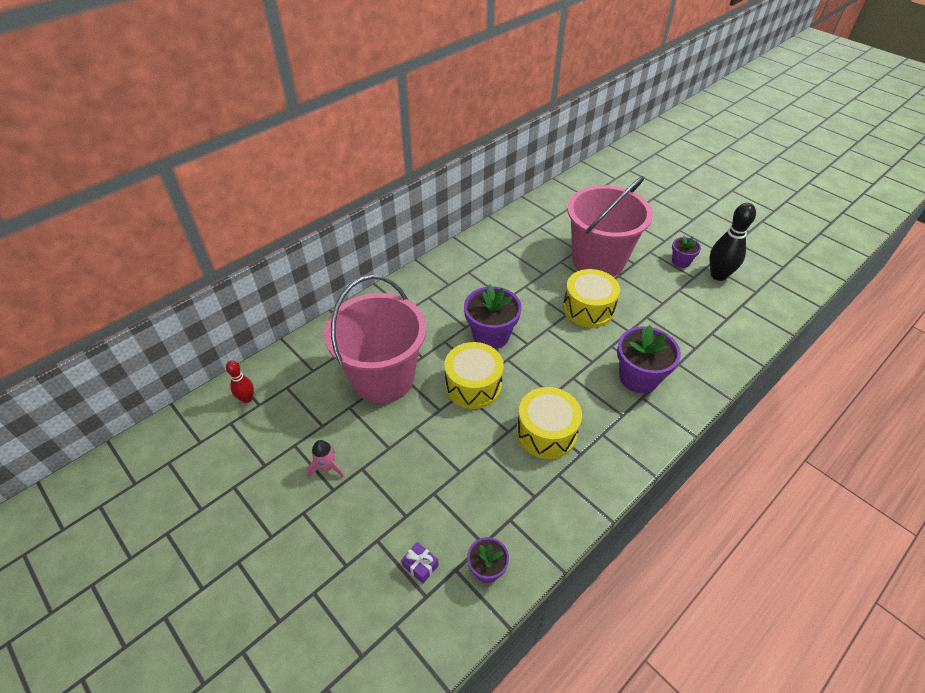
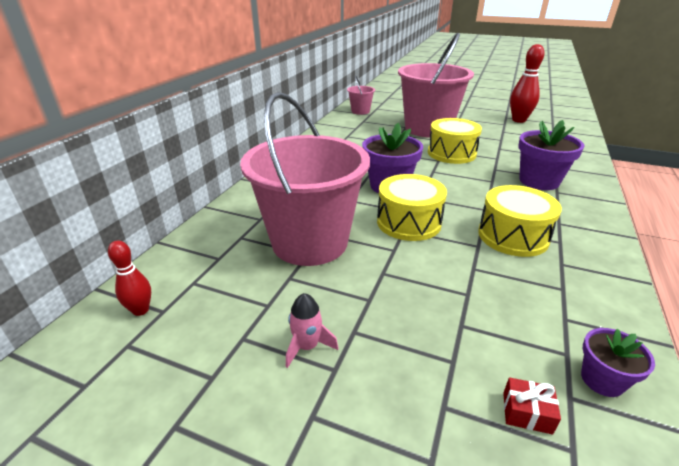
camera: 25 degrees left, 15 degrees down
purple gift [401,542,439,584] -> red gift [503,377,561,435]
purple flower pot [672,236,701,268] -> none
black bowling pin [710,203,756,281] -> red bowling pin [510,44,545,123]
none -> pink bucket [347,75,375,115]

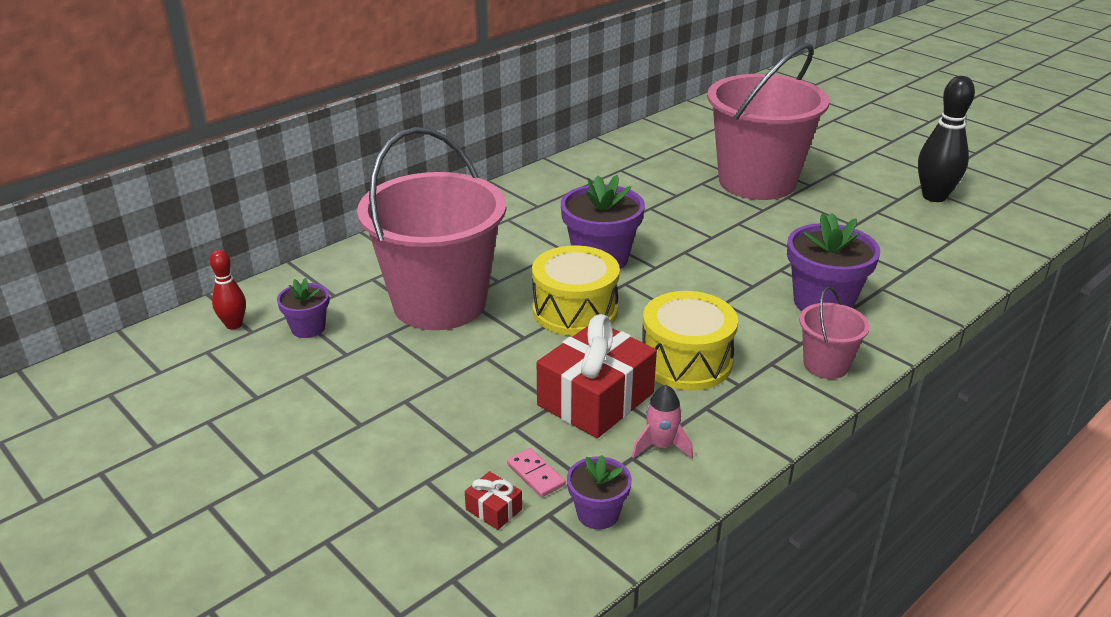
camera: 25 degrees right, 0 degrees up
pink rocket [286,293,338,368] -> pink rocket moved to [632,385,693,459]
pink bucket [347,75,375,115] -> pink bucket moved to [799,286,870,379]
yellow drum [428,118,482,164] -> none
red bowling pin [510,44,545,123] -> black bowling pin [918,76,975,202]
none -> purple flower pot [277,278,329,338]
none -> pink domino [507,448,565,497]
none -> red gift [537,314,657,438]

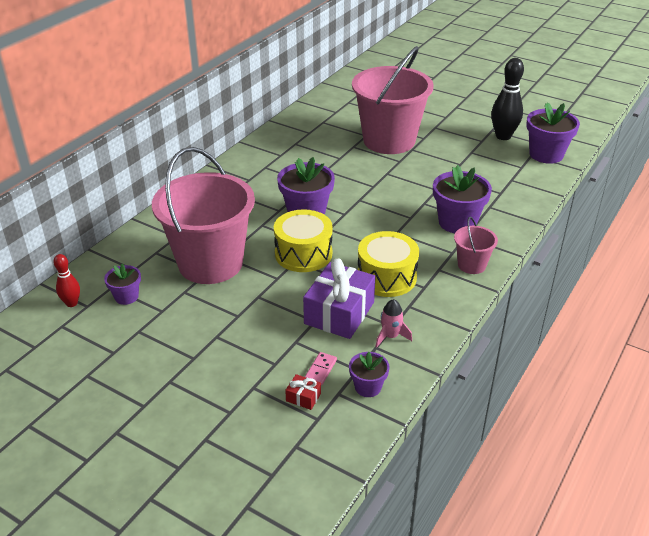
camera: 15 degrees left, 5 degrees up
pink domino [507,448,565,497] -> pink domino turned 75 degrees clockwise [305,352,337,386]
red gift [537,314,657,438] -> purple gift [303,258,376,339]
none -> purple flower pot [526,102,580,164]

